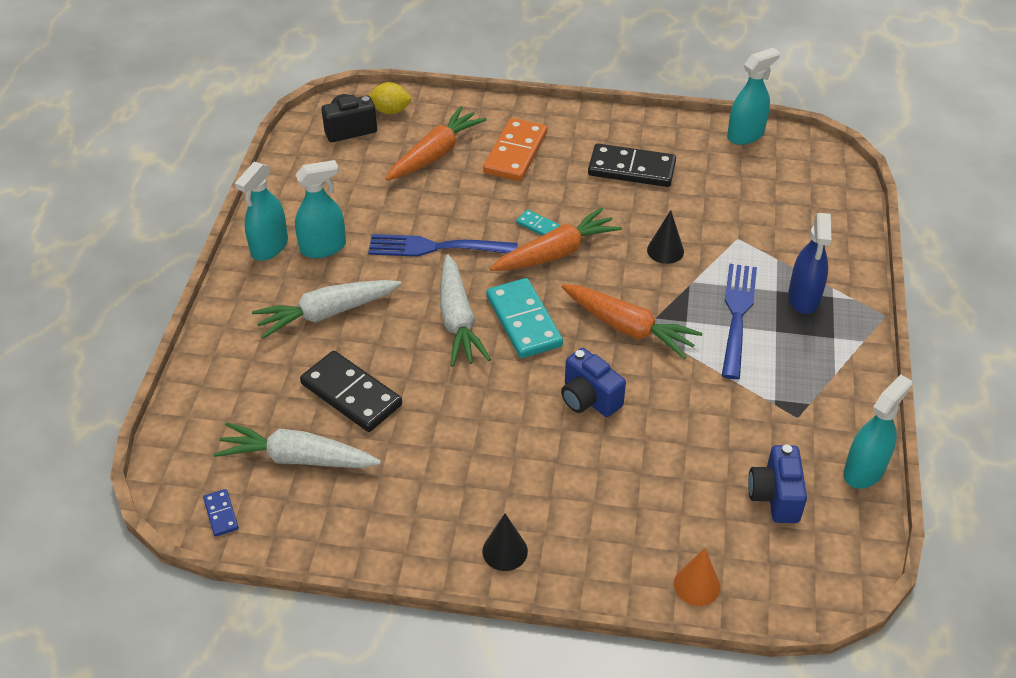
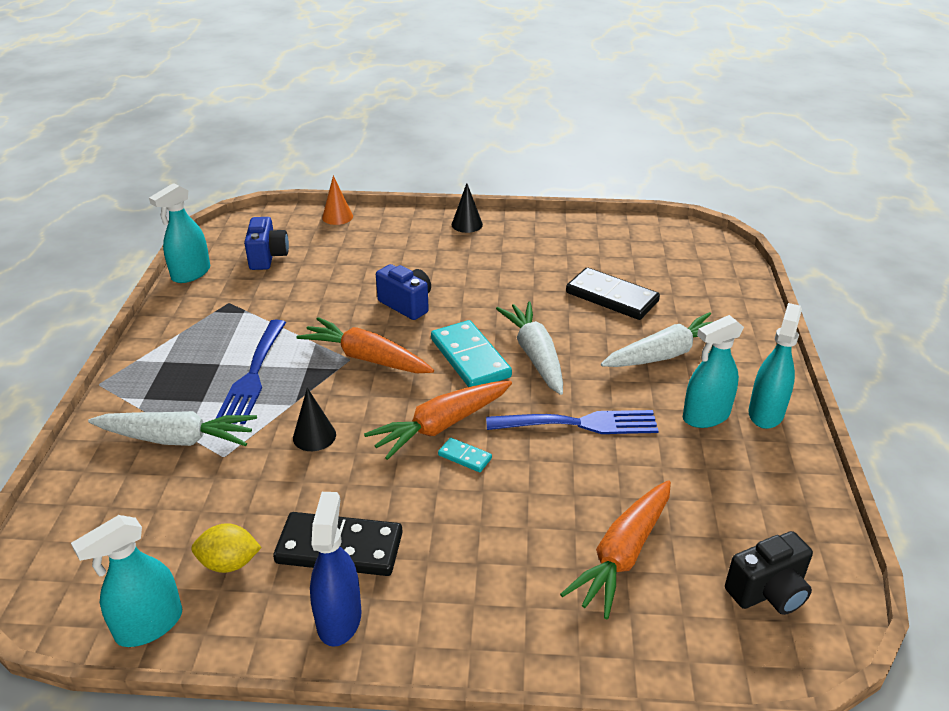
camera: 175 degrees right, 10 degrees down
blue domino [203,489,239,537] -> none
white carrot [214,422,381,468] -> white carrot moved to [88,411,257,446]
yellow lemon [368,82,411,114] -> yellow lemon moved to [191,523,262,573]
orange domino [483,118,547,181] -> none
blue spray bottle [788,213,831,314] -> blue spray bottle moved to [310,492,362,647]

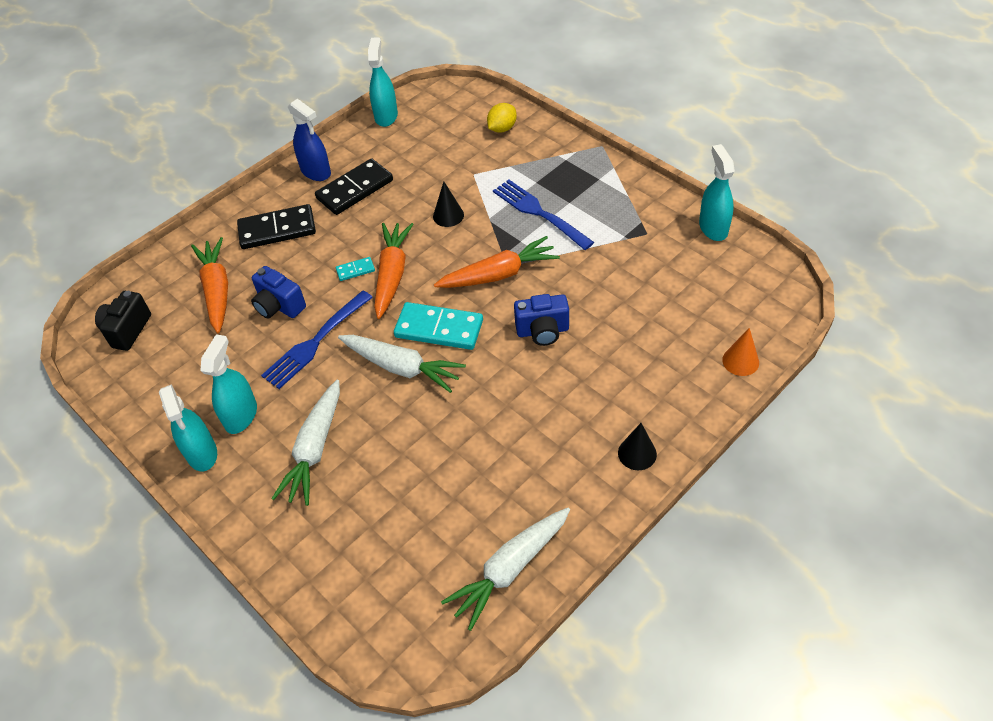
camera: 135 degrees right, 15 degrees up
white carrot [88,411,257,446] -> white carrot moved to [441,508,570,631]
yellow lemon [191,523,262,573] -> yellow lemon moved to [487,103,517,133]
blue camera [244,217,289,270] -> blue camera moved to [251,266,306,319]
black domino [566,267,660,320] -> black domino moved to [237,204,316,249]

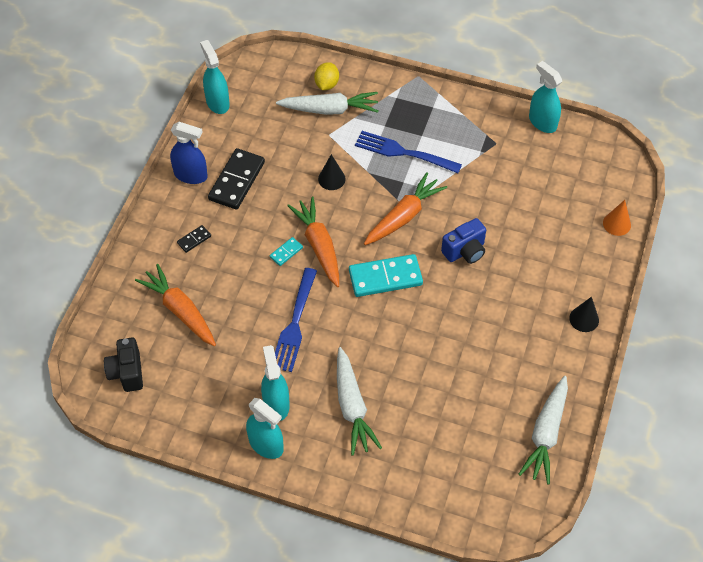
camera: 30 degrees left, 5 degrees up
black domino [237,204,316,249] -> black domino [177,225,211,253], size x0.47
blue camera [251,266,306,319] -> none
white carrot [338,335,466,393] -> white carrot moved to [276,92,379,115]

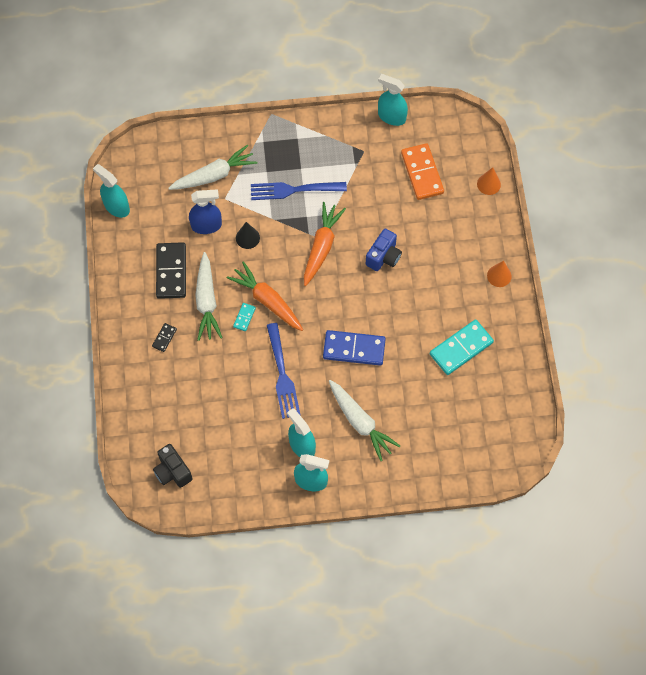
camera: 25 degrees left, 10 degrees up
orange carrot [135,264,216,346] -> none
blue spray bottle [170,122,208,184] -> blue spray bottle moved to [189,189,222,234]
yellow lemon [314,62,339,90] -> none
turquoise domino [349,254,423,297] -> turquoise domino moved to [430,319,494,375]
white carrot [519,376,568,484] -> white carrot moved to [195,252,223,341]
black cone [569,297,599,332] -> orange cone [487,261,512,287]
none -> blue domino [323,330,386,366]
none -> orange domino [401,143,444,200]

